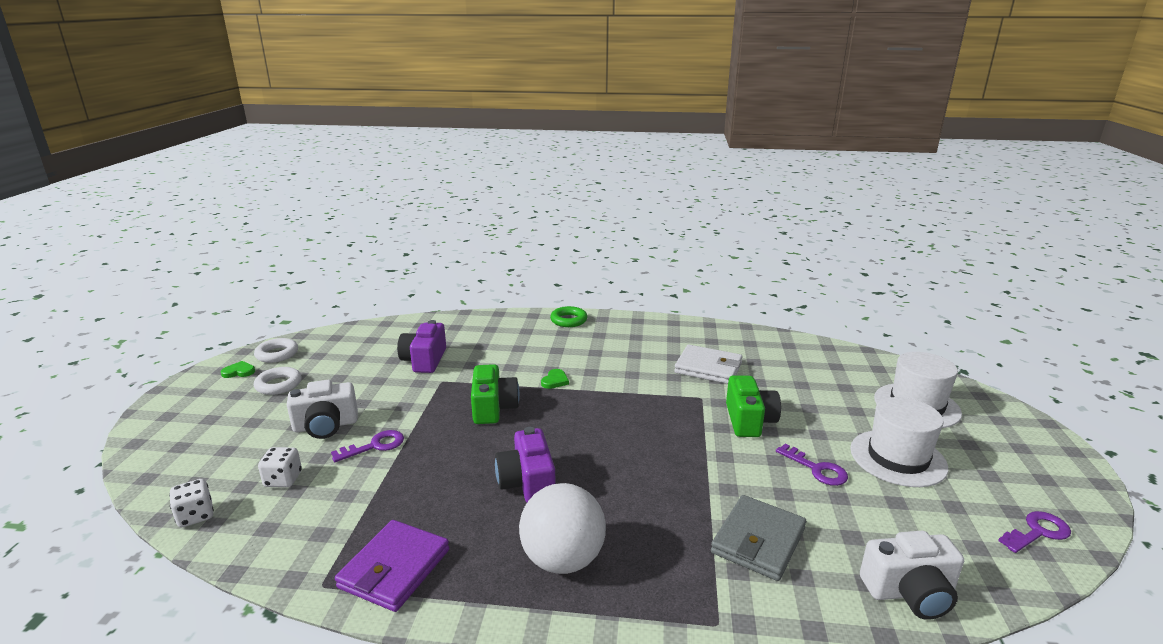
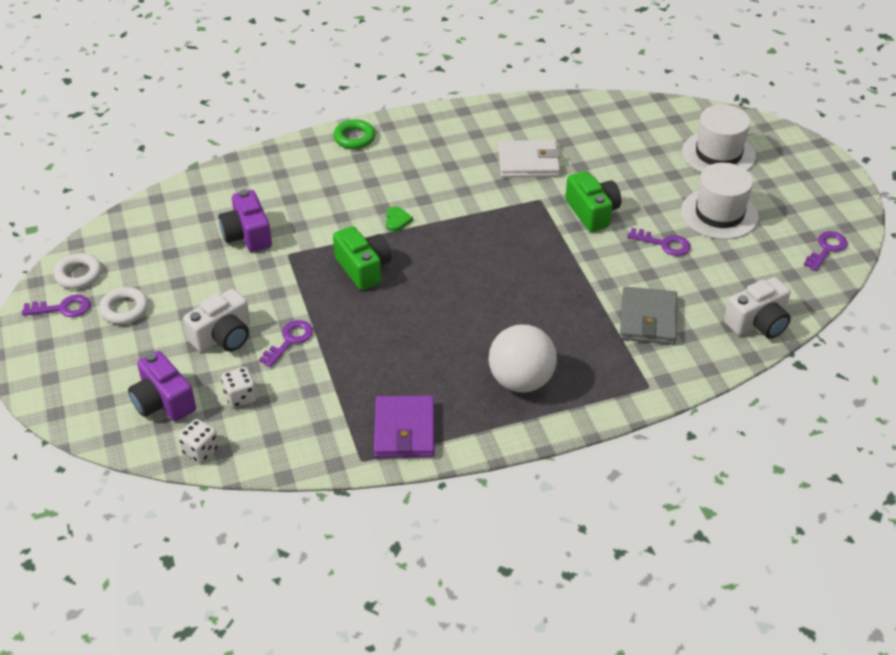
camera: 25 degrees left, 20 degrees up
green heart [221,361,255,378] -> purple key [22,295,90,317]
purple camera [495,427,556,502] -> purple camera moved to [128,351,196,421]

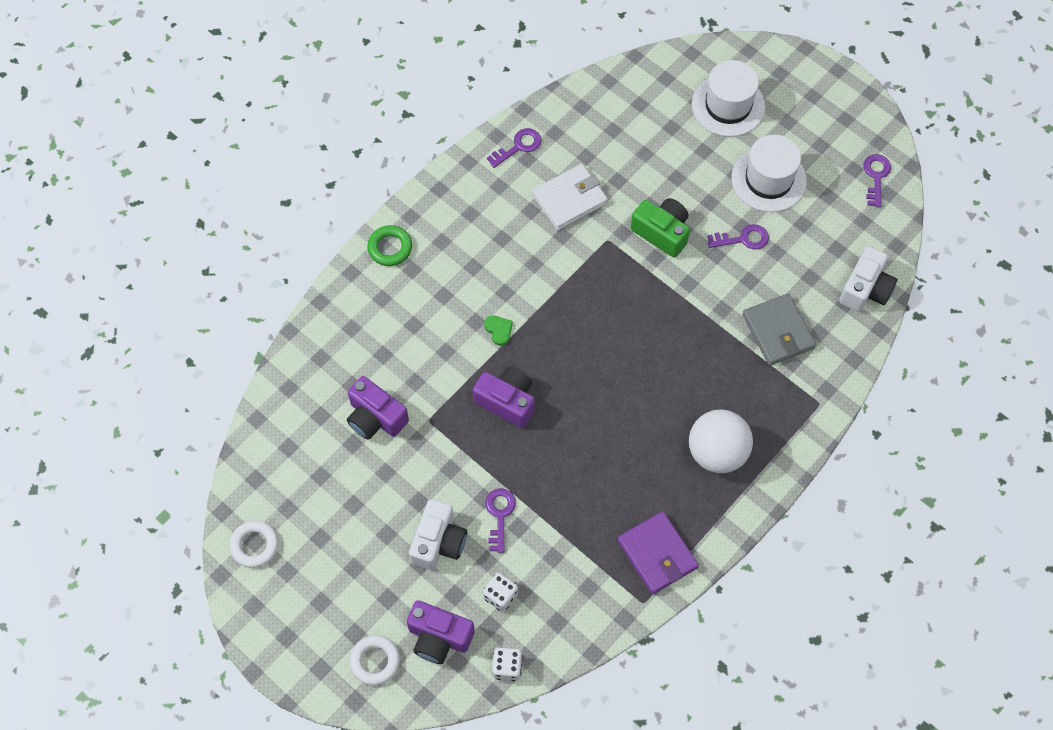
camera: 30 degrees left, 20 degrees up
purple key [22,295,90,317] -> purple key moved to [487,128,541,168]
white ring [99,287,148,324] -> white ring moved to [350,635,400,685]
green camera [333,226,391,290] -> purple camera [473,367,535,428]

